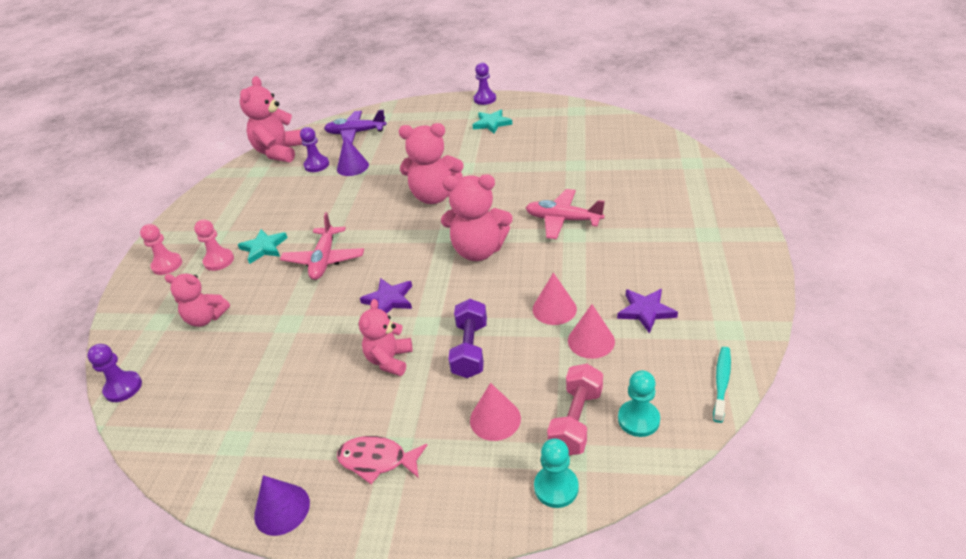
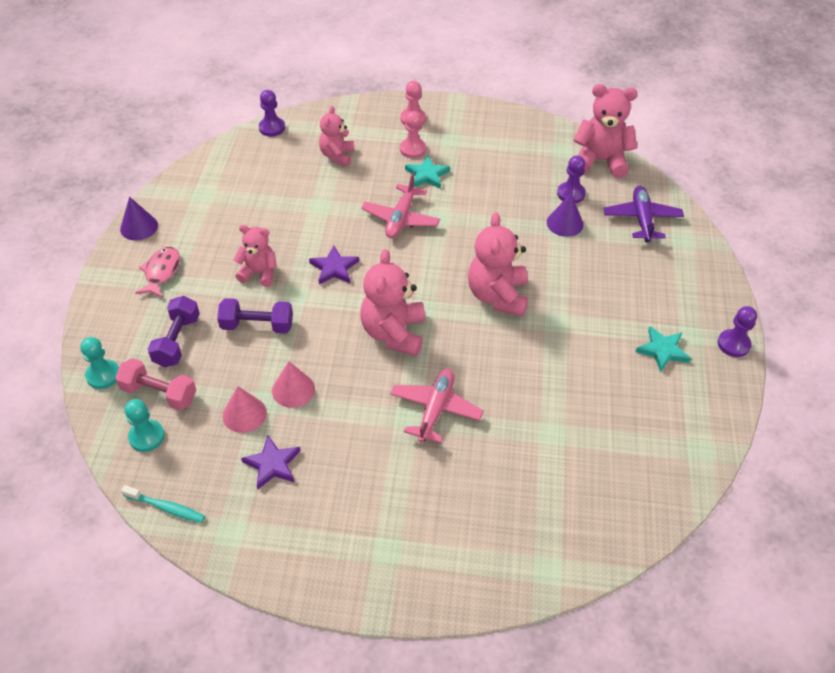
camera: 85 degrees right, 10 degrees up
pink plane [280,212,364,280] -> pink plane turned 75 degrees counterclockwise [361,173,440,238]
pink cone [470,383,521,441] -> purple dumbbell [148,296,200,367]

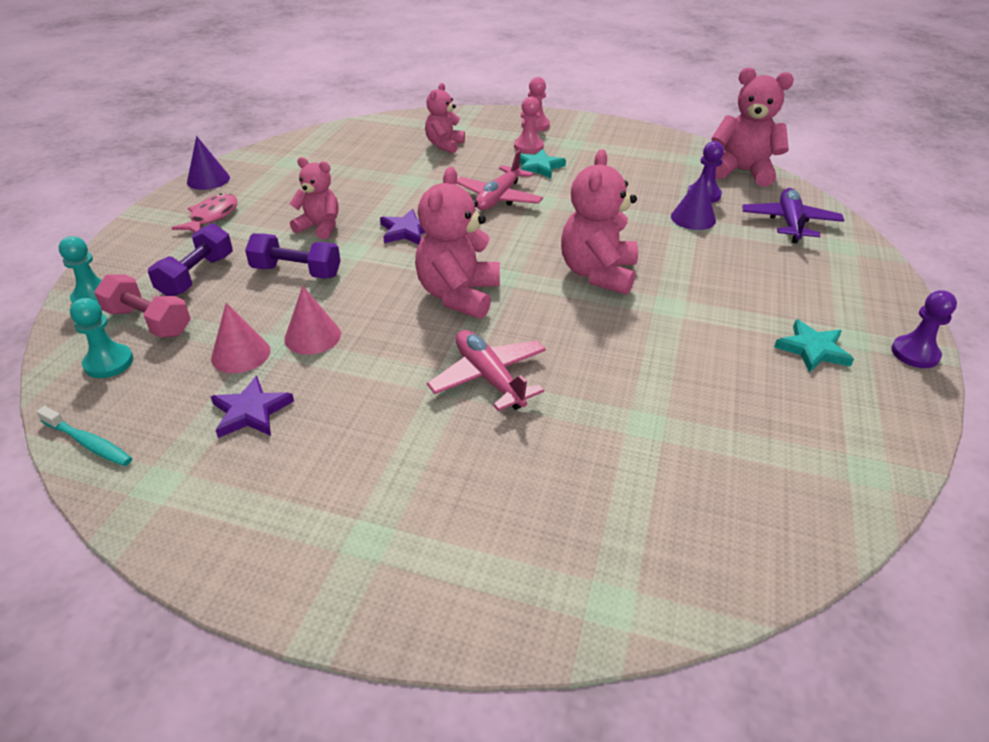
camera: 10 degrees right, 10 degrees down
purple pawn [259,90,285,136] -> none
pink plane [390,369,484,443] -> pink plane turned 60 degrees counterclockwise [427,330,546,411]

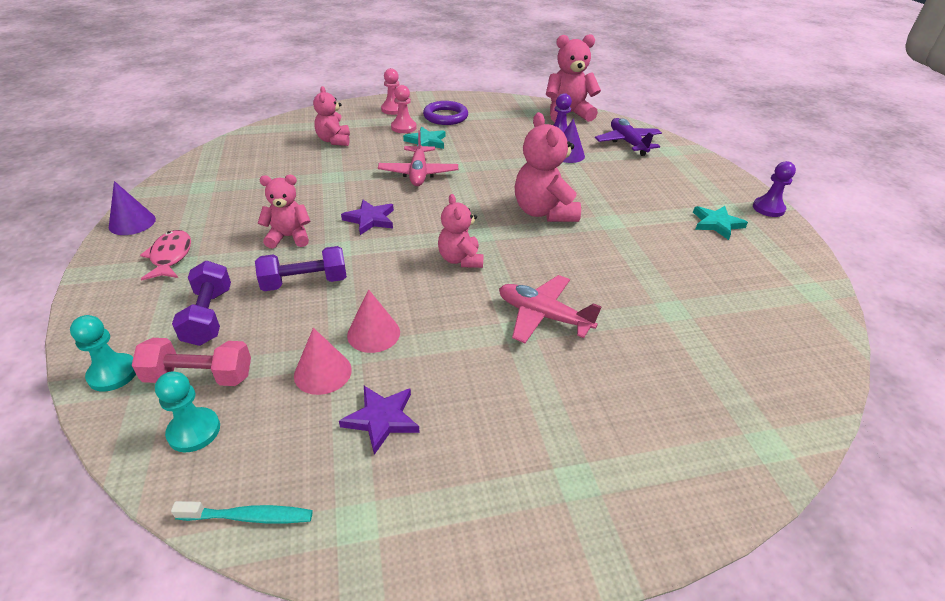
camera: 30 degrees left, 0 degrees up
pink teddy bear [415,167,500,319] -> pink teddy bear [438,194,484,268], size x0.63
none -> purple ring [423,101,468,125]

